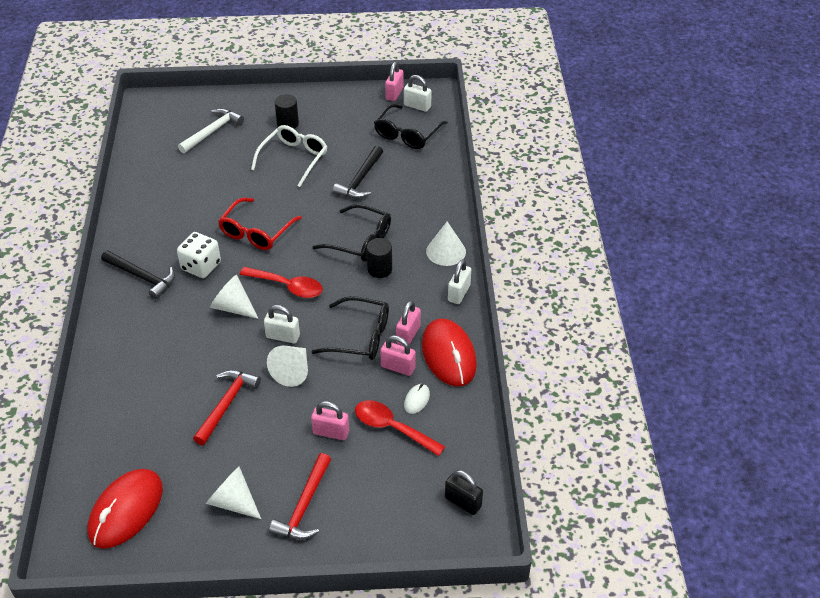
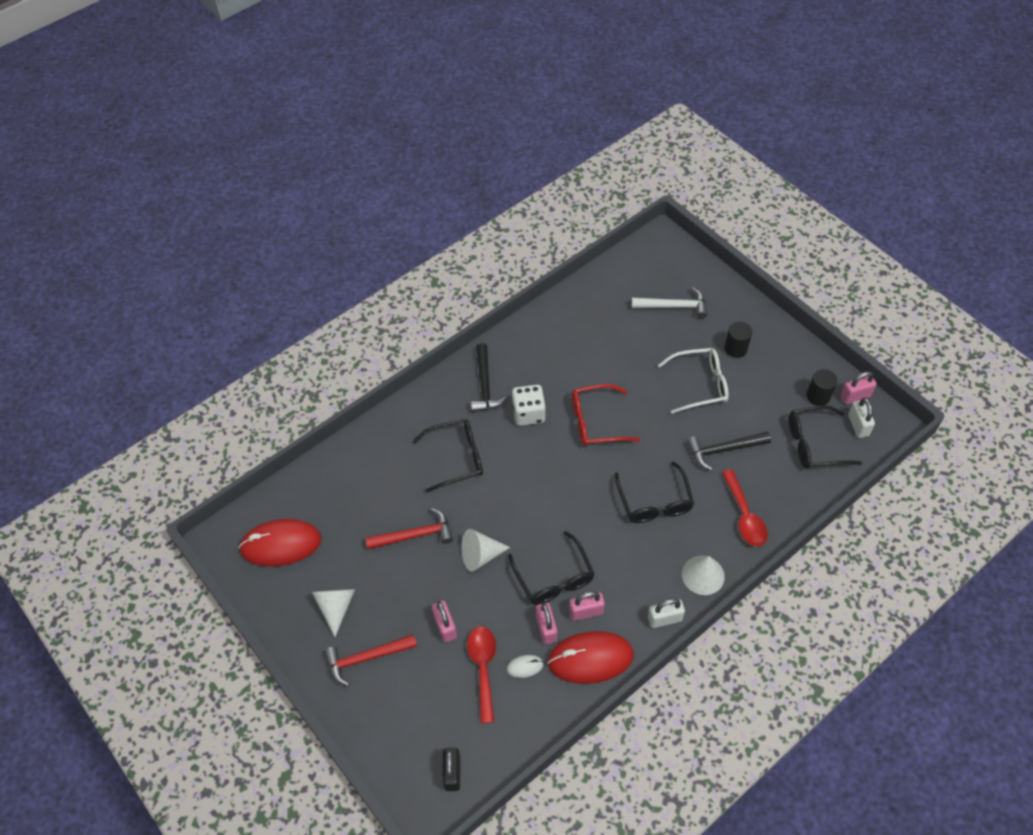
camera: 55 degrees right, 10 degrees up
white cone [210,275,259,319] -> none
red spoon [239,267,323,298] -> red spoon moved to [722,469,768,546]
white padlock [264,305,300,343] -> none
black cylinder [367,238,392,278] -> black cylinder moved to [807,369,837,406]
red mouse [422,318,477,386] -> red mouse turned 45 degrees clockwise [547,631,634,684]
none -> black glasses [412,419,483,492]

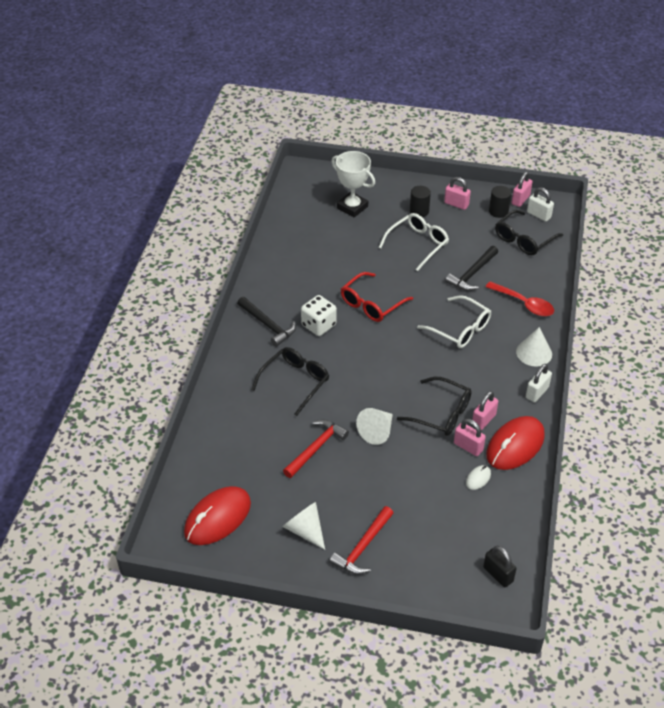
camera: 40 degrees left, 10 degrees down
pink padlock [432,601,457,642] -> pink padlock moved to [444,177,471,210]
red spoon [467,626,496,723] -> none
black glasses [614,461,694,523] -> white glasses [417,295,491,348]
white hammer [631,288,707,319] -> white trophy [331,151,375,218]

